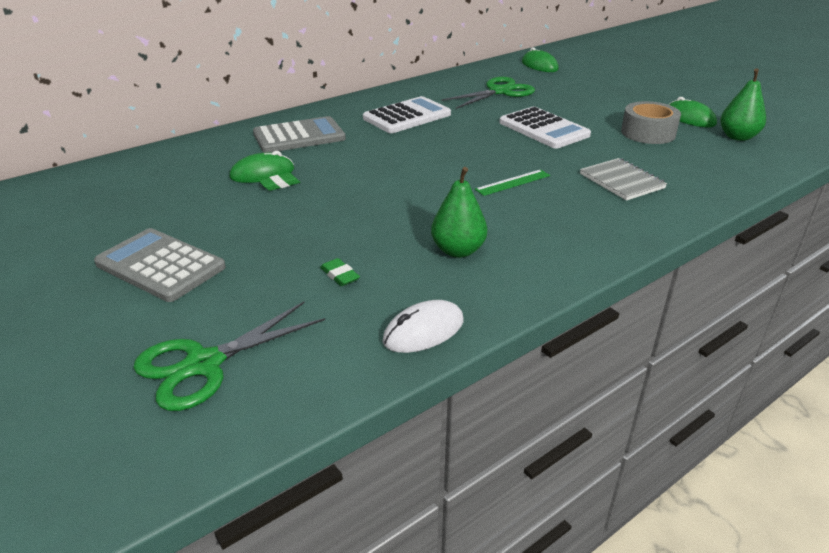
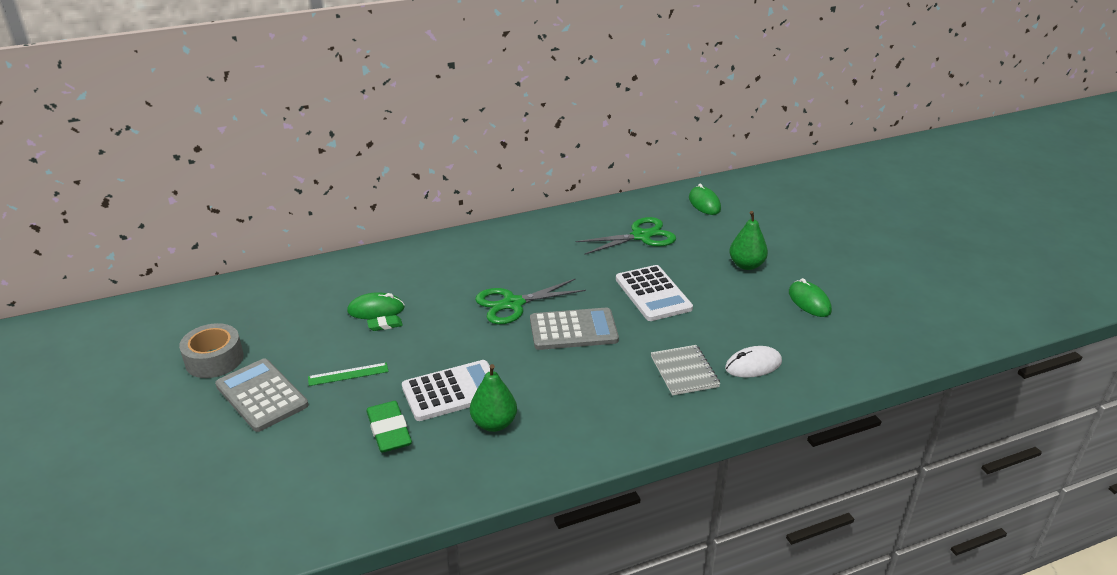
camera: 15 degrees right, 0 degrees up
green scissors [133,302,325,411] -> green scissors moved to [475,278,586,324]
grey calculator [253,116,346,153] -> grey calculator moved to [530,308,619,350]
green eraser [320,258,360,286] -> green eraser [366,401,412,453], size x1.93
white calculator [363,96,451,133] -> white calculator moved to [402,360,490,421]
white mouse [383,300,464,353] -> white mouse moved to [725,346,782,378]
green ruler [475,169,550,196] -> green ruler moved to [308,363,389,386]
grey tape [621,101,681,144] -> grey tape moved to [179,323,244,378]
green pear [720,68,766,141] -> green pear moved to [729,211,768,270]

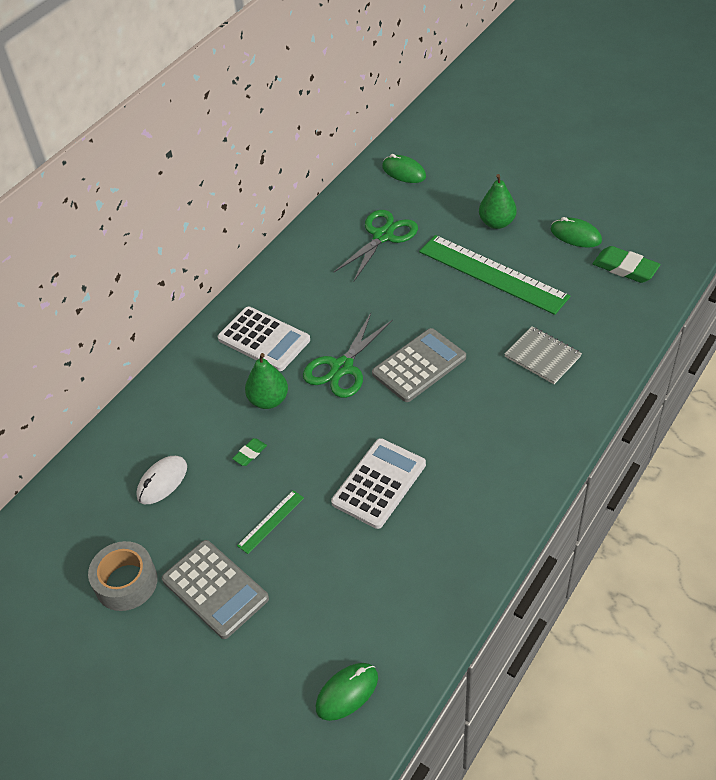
camera: 30 degrees left, 15 degrees up
grey calculator [215,358,308,432] -> grey calculator turned 150 degrees counterclockwise [162,540,269,639]
green mouse [347,292,405,319] -> green mouse moved to [316,663,378,721]
green eraser [366,401,412,453] -> green eraser moved to [593,246,661,283]
green pear [470,364,517,432] -> green pear moved to [245,353,288,409]
white calculator [616,265,693,321] -> white calculator moved to [218,307,310,371]
white mouse [725,346,782,378] -> white mouse moved to [136,456,187,504]
none -> green ruler [419,235,571,315]

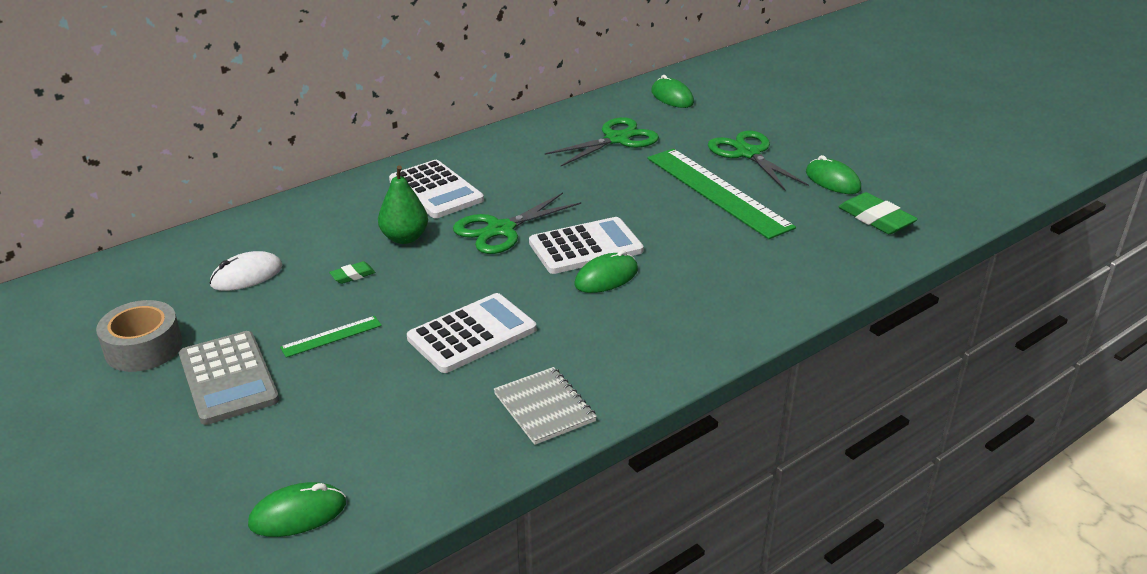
camera: 15 degrees right, 15 degrees down
grey calculator [372,328,466,402] -> white calculator [529,217,644,274]
green pear [479,174,517,229] -> green scissors [708,131,809,190]
grey notebook [505,326,582,384] -> grey notebook moved to [494,367,597,445]
none -> green mouse [575,250,638,293]

